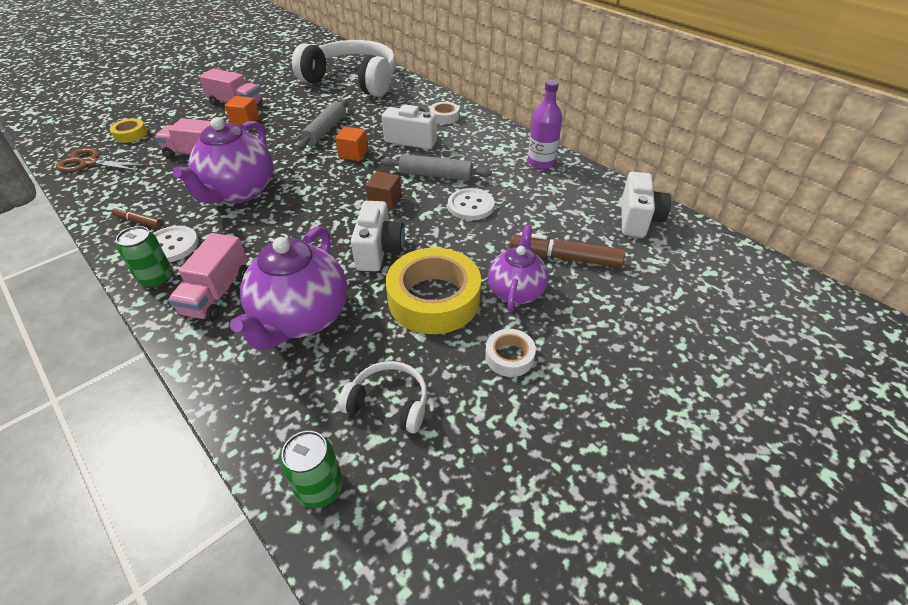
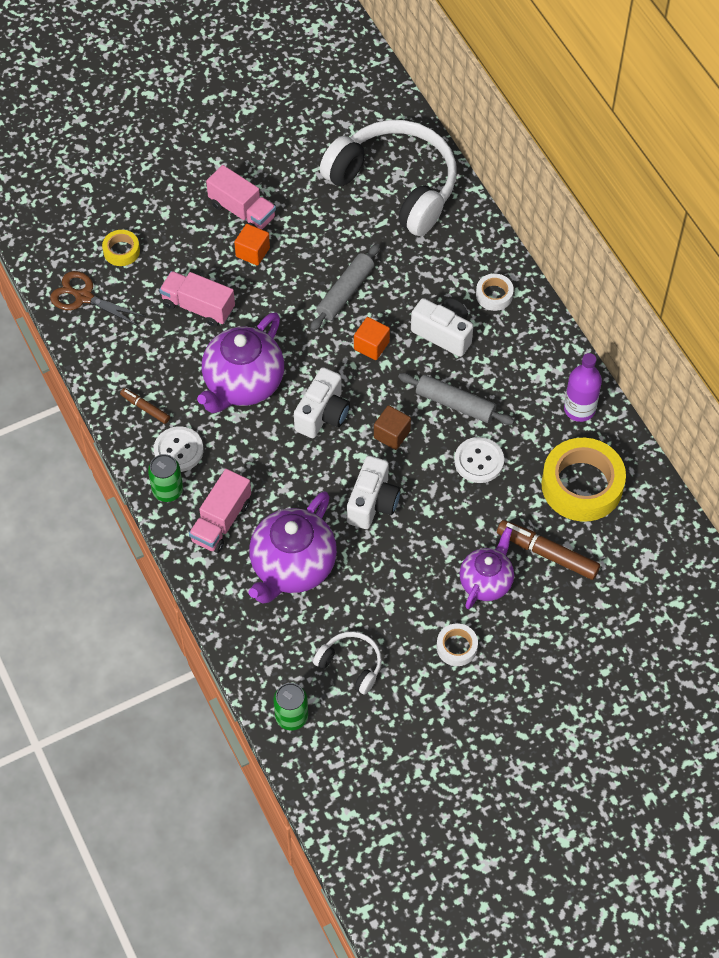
camera: 15 degrees right, 15 degrees up
yellow tape [386,248,481,334] -> yellow tape moved to [541,438,626,521]
white camera [621,172,671,237] -> white camera moved to [294,367,350,438]

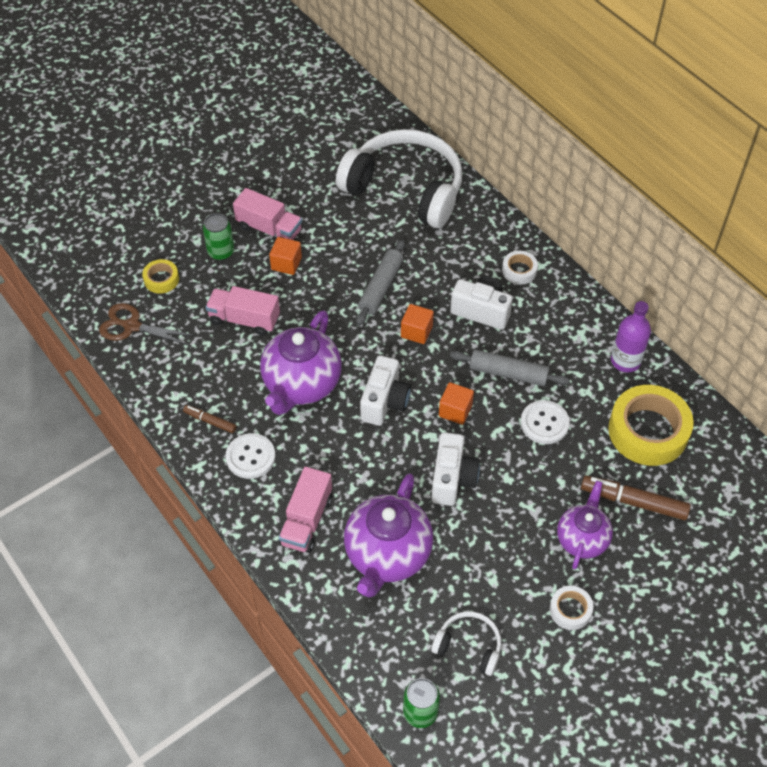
camera: 10 degrees left, 5 degrees down
green can [148,454,183,502] -> green can moved to [203,213,234,260]
brown cube [374,405,411,450] -> orange cube [439,382,474,425]

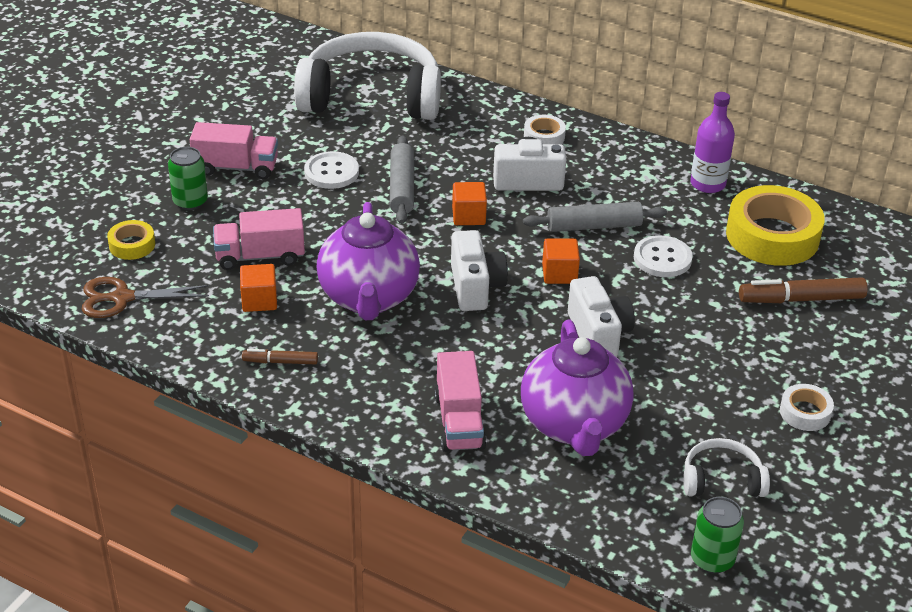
camera: 25 degrees left, 15 degrees down
white button [225,433,276,479] -> white button moved to [304,151,359,189]
orange cube [269,237,302,275] -> orange cube moved to [240,264,277,312]
purple teapot [557,481,613,570] -> none

